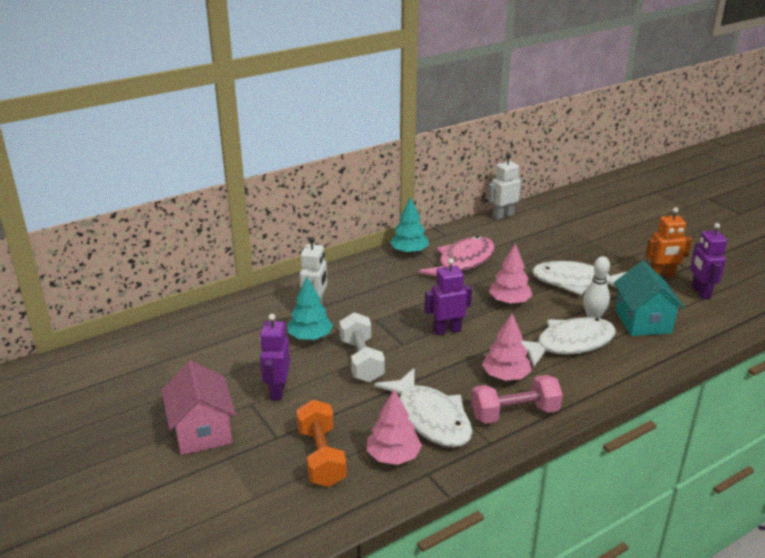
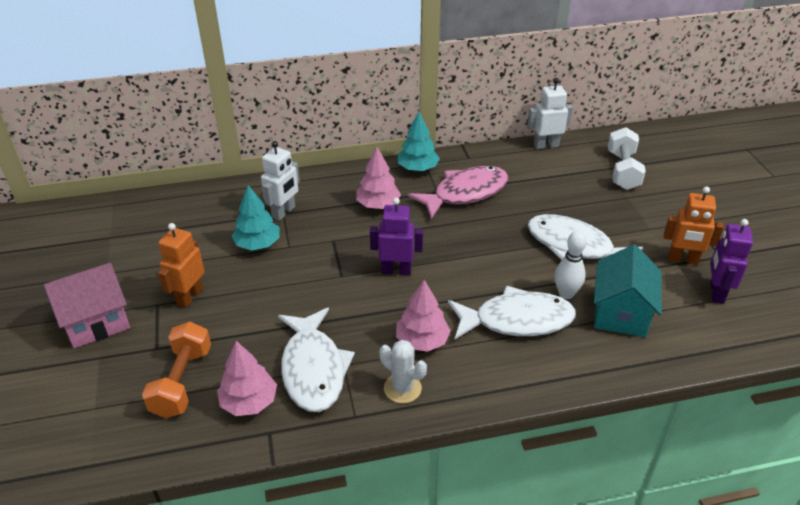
camera: 20 degrees right, 10 degrees up
pink house [162,361,236,455] -> pink house turned 60 degrees clockwise [44,263,130,349]
purple robot [260,314,290,400] -> orange robot [158,223,205,308]
white dumbbell [339,312,385,383] -> white dumbbell moved to [608,127,646,190]
pink dumbbell [471,375,563,424] -> white cactus [380,340,427,403]
pink tree [489,243,532,304] -> pink tree moved to [356,147,401,209]

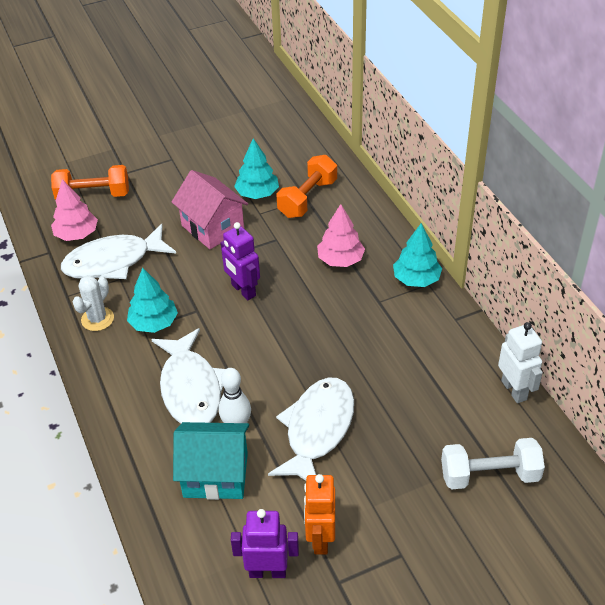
camera: 80 degrees right, 5 degrees up
pink house [44,263,130,349] -> pink house moved to [172,170,248,249]
orange robot [158,223,205,308] -> none
white robot [261,141,300,221] -> orange dumbbell [276,155,337,218]
purple robot [370,198,423,275] -> purple robot turned 150 degrees clockwise [221,222,260,300]
pink tree [396,280,451,352] -> turquoise tree [127,268,178,333]
pink fish [408,166,508,219] -> none

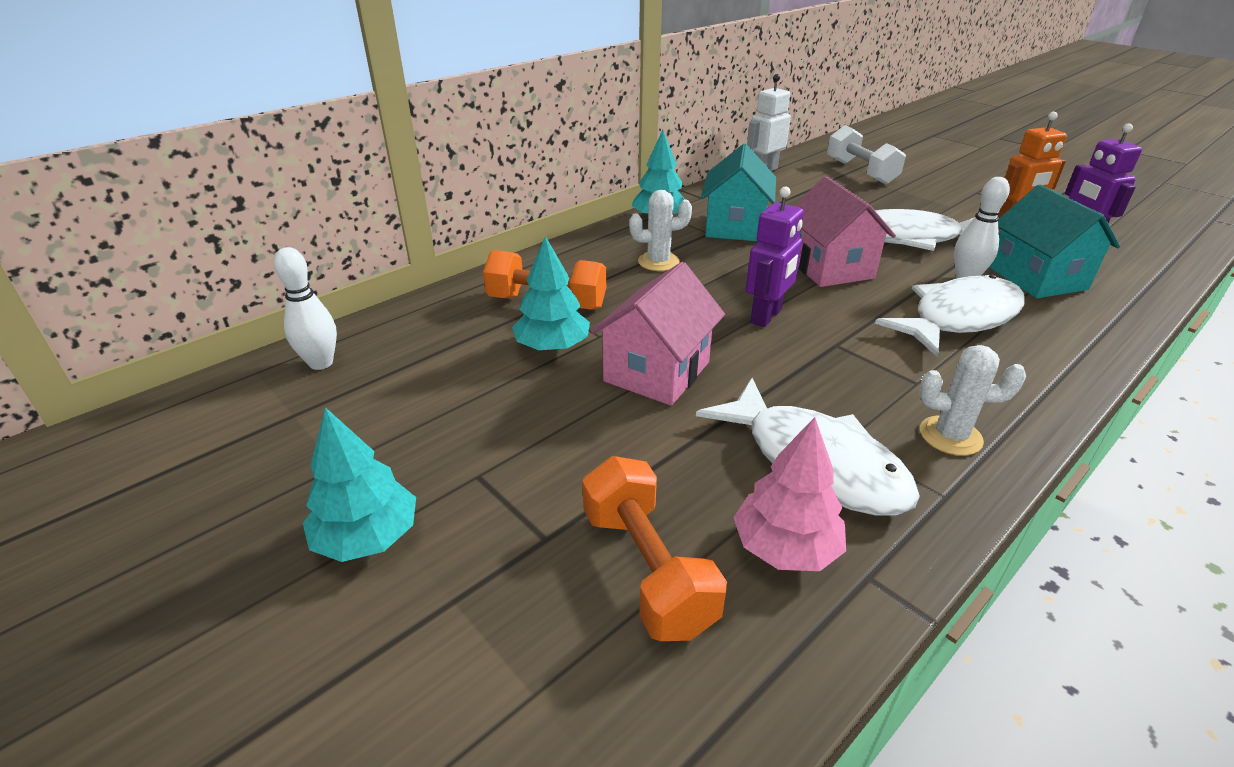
camera: 110 degrees left, 10 degrees down
turquoise tree [127,268,178,333] -> turquoise tree moved to [303,407,416,562]
pink tree [317,204,365,267] -> white cactus [629,190,692,271]
none -> white bowling pin [274,247,337,370]
none -> turquoise house [701,144,776,241]
none -> pink house [794,176,896,287]

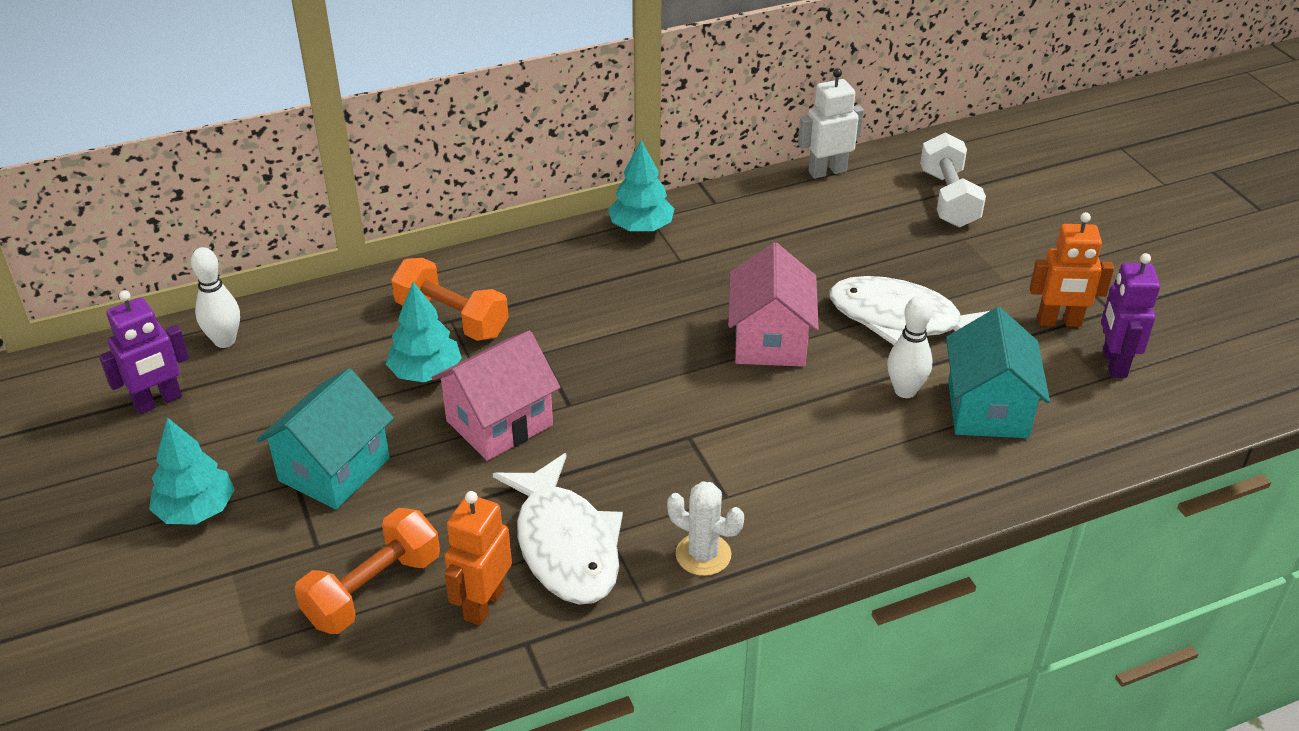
camera: 20 degrees right, 5 degrees up
orange dumbbell [582,456,727,641] -> orange dumbbell turned 45 degrees clockwise [294,508,440,634]
white cactus [629,190,692,271] -> none
turquoise house [701,144,776,241] -> turquoise house moved to [257,368,394,510]
pink tree [733,417,846,571] -> orange robot [444,491,512,626]
purple robot [746,187,804,327] -> purple robot moved to [99,290,189,414]
white fish [875,274,1025,357] -> none

